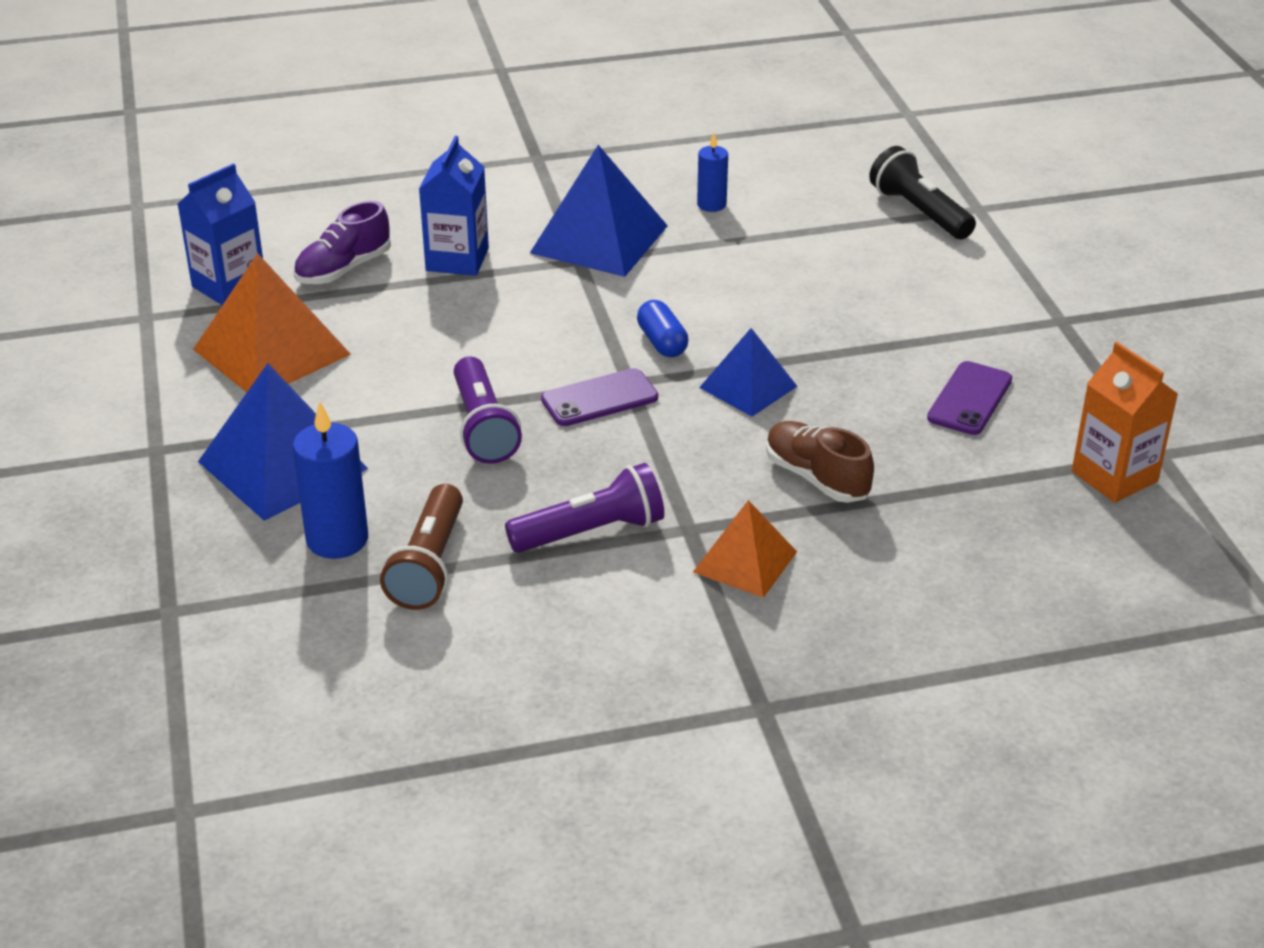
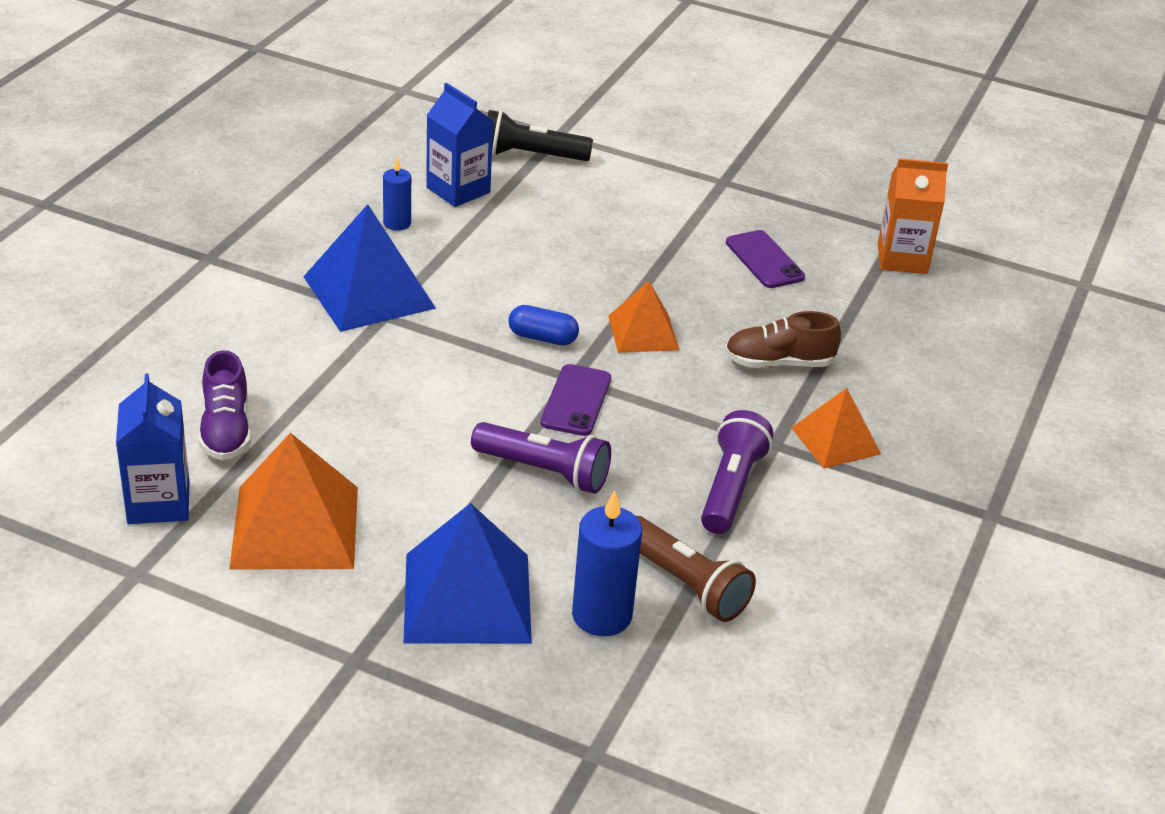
camera: 55 degrees left, 0 degrees up
blue carton [419,136,489,276] -> blue carton moved to [426,83,493,207]
blue pyramid [699,328,797,417] -> orange pyramid [608,281,679,353]

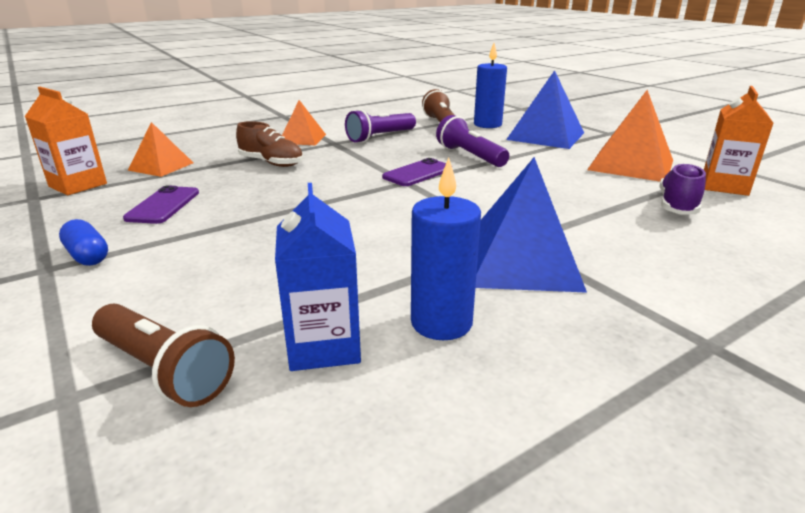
camera: 145 degrees left, 10 degrees down
blue carton [116,374,189,524] -> orange carton [704,86,773,196]
blue candle [383,158,411,231] -> blue candle [411,157,481,340], size x1.67
black flashlight [487,110,593,161] -> brown flashlight [92,304,235,407]
blue capsule [508,305,579,346] -> blue capsule moved to [59,219,108,266]
orange pyramid [608,281,679,353] -> orange pyramid moved to [128,122,193,177]

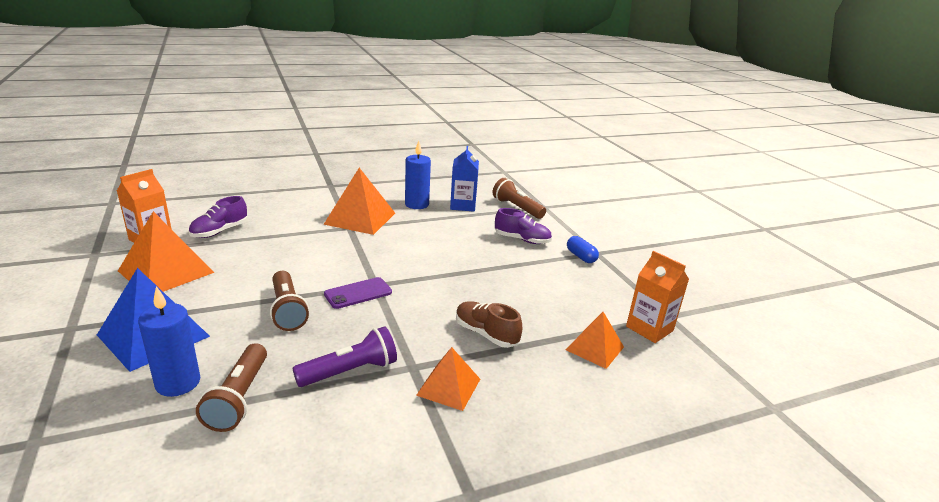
camera: 170 degrees left, 0 degrees up
purple phone [123,185,199,224] -> none
purple flashlight [436,115,509,167] -> brown flashlight [270,271,309,331]
blue pyramid [475,157,587,293] -> orange pyramid [323,168,395,235]
none -> purple shoe [495,208,552,244]

